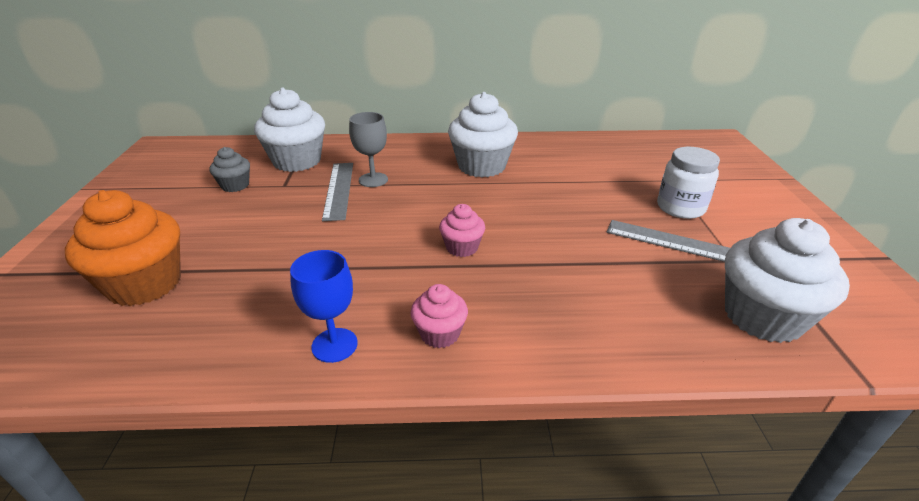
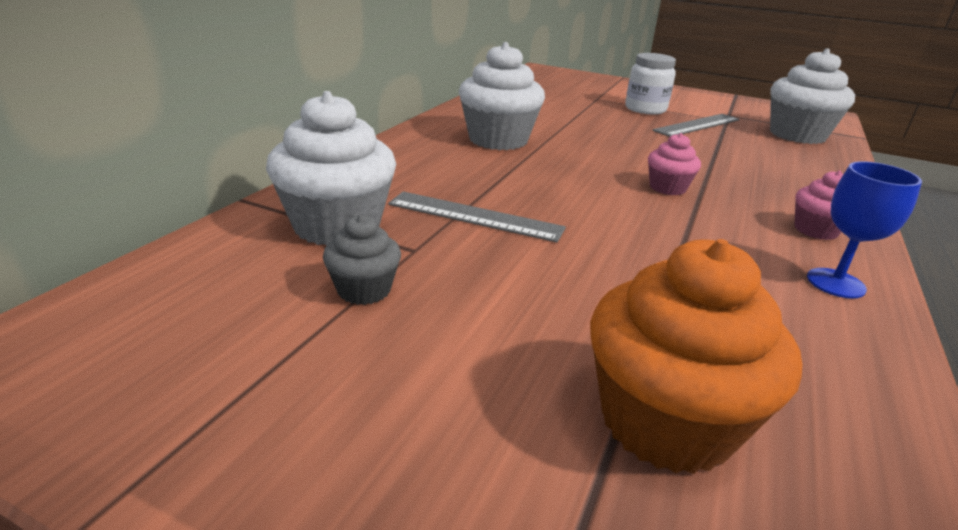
camera: 65 degrees left, 5 degrees down
grey goblet [349,112,388,187] -> none

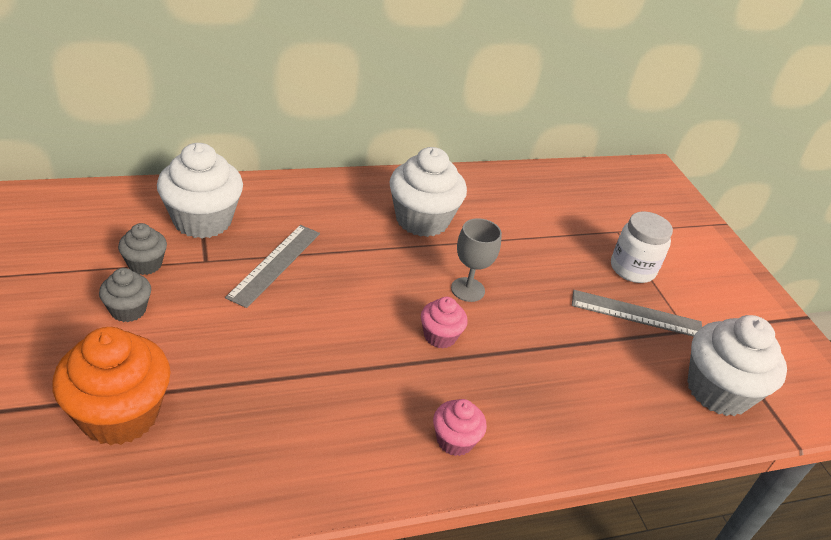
camera: 45 degrees right, 10 degrees up
grey ruler [388,191,566,243] -> grey ruler turned 45 degrees clockwise [225,225,320,308]
blue goblet [807,161,922,298] -> none
none -> grey cupcake [99,268,151,322]
none -> grey goblet [451,218,502,302]

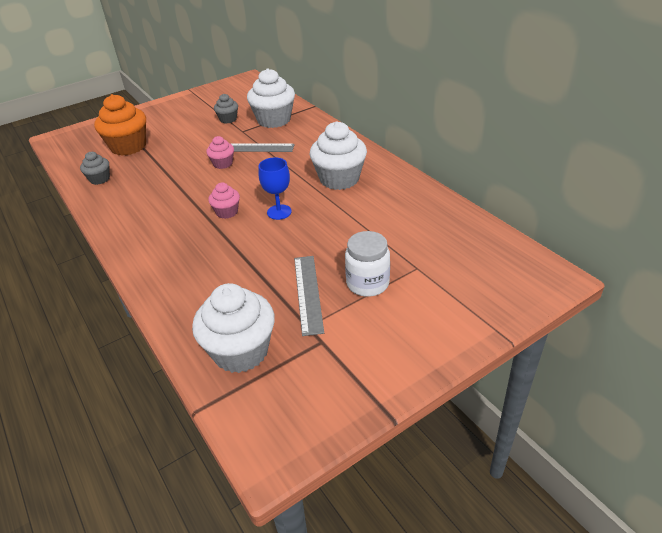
camera: 80 degrees right, 0 degrees up
grey cupcake [99,268,151,322] -> grey cupcake moved to [80,152,110,185]
pink cupcake [433,399,487,456] -> pink cupcake moved to [206,136,234,169]
grey goblet [451,218,502,302] -> blue goblet [258,157,292,220]

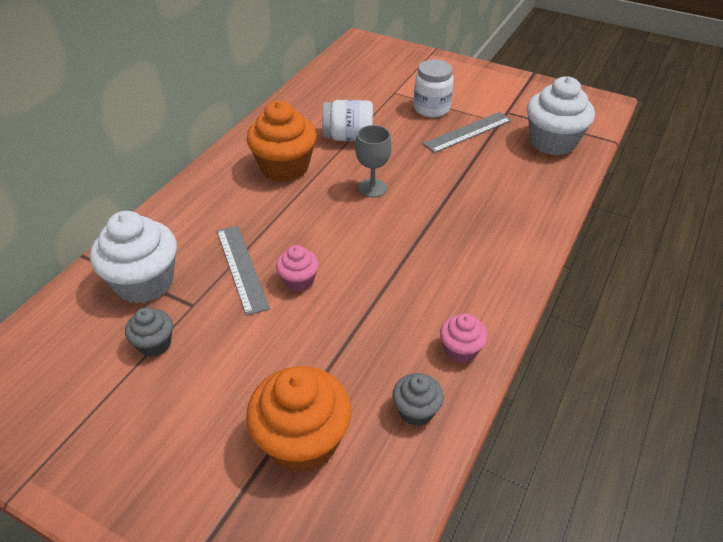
camera: 120 degrees left, 5 degrees up
pink cupcake [208,183,240,219] -> pink cupcake moved to [440,313,488,363]
blue goblet [258,157,292,220] -> grey goblet [355,125,391,198]
white cupcake [310,121,367,190] -> orange cupcake [246,101,317,182]
none -> white jar [322,100,373,141]

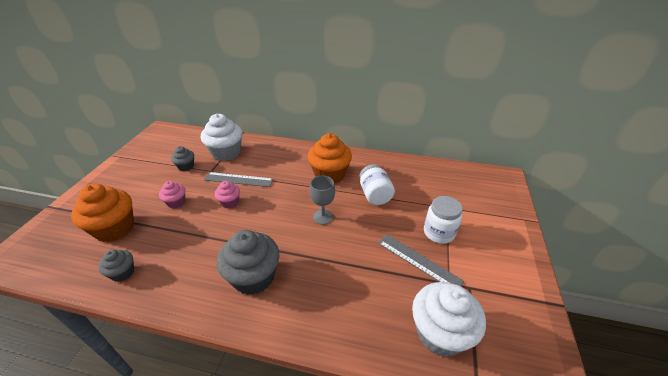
camera: 75 degrees right, 5 degrees down
grey ruler [217,225,270,316] -> grey ruler turned 45 degrees clockwise [204,172,273,187]
pink cupcake [440,313,488,363] -> pink cupcake moved to [159,181,185,208]
none -> grey cupcake [217,230,279,295]

